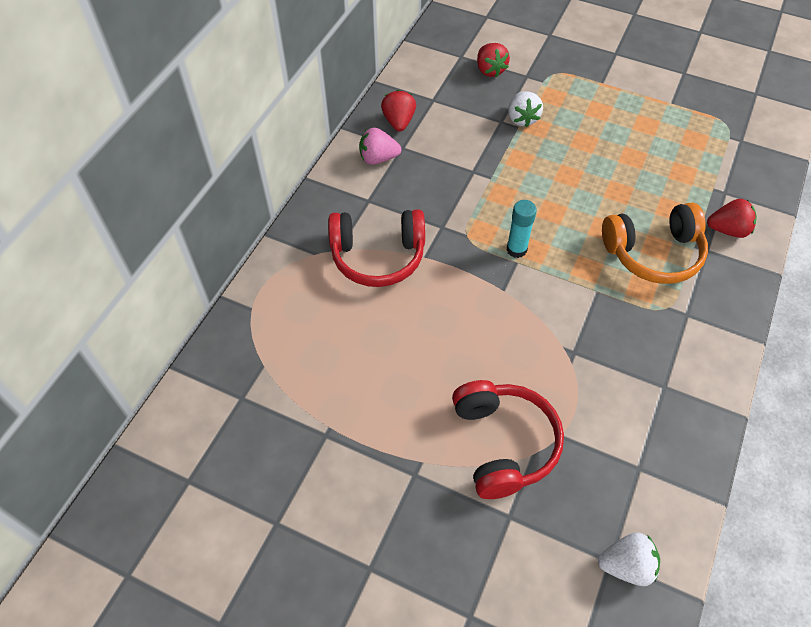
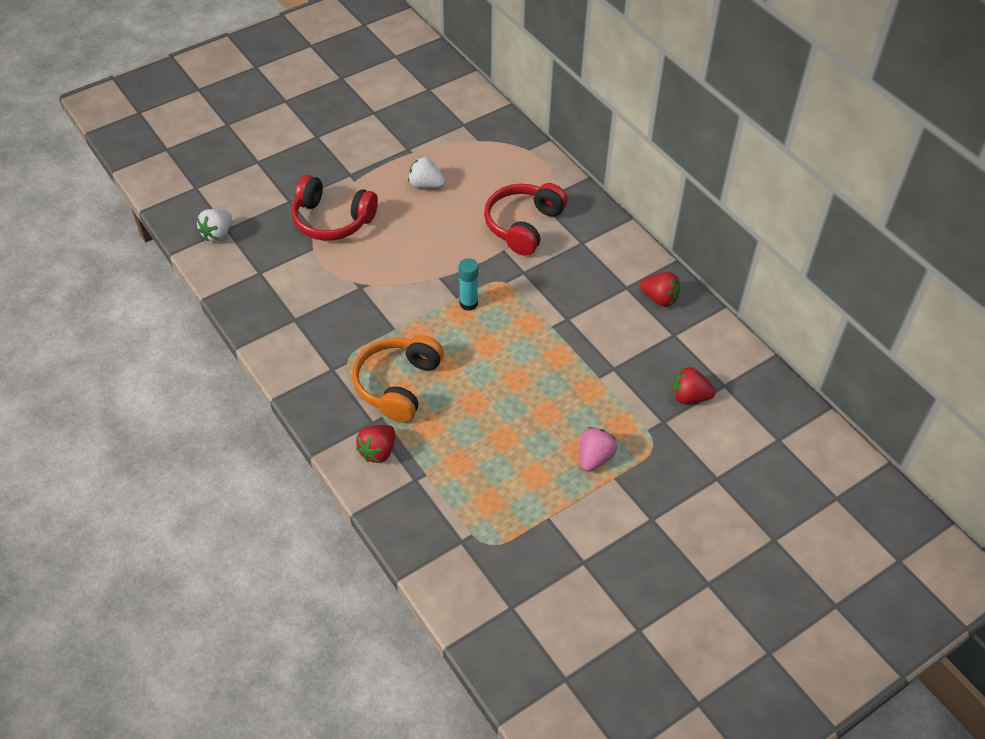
camera: 120 degrees right, 5 degrees down
pink strawberry [359,128,401,165] -> pink strawberry moved to [579,427,617,472]
white strawberry [508,91,543,127] -> white strawberry moved to [408,157,445,188]

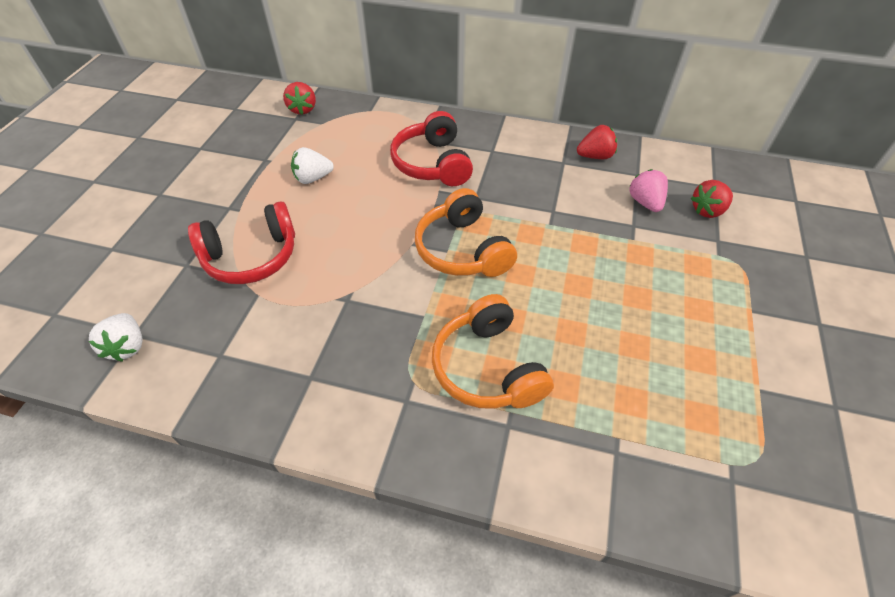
camera: 40 degrees left, 0 degrees up
red strawberry [356,425,395,463] -> red strawberry moved to [283,82,316,115]
turquoise glue stick [459,258,478,311] -> orange headphones [415,188,517,277]
pink strawberry [579,427,617,472] -> pink strawberry moved to [630,169,668,212]

